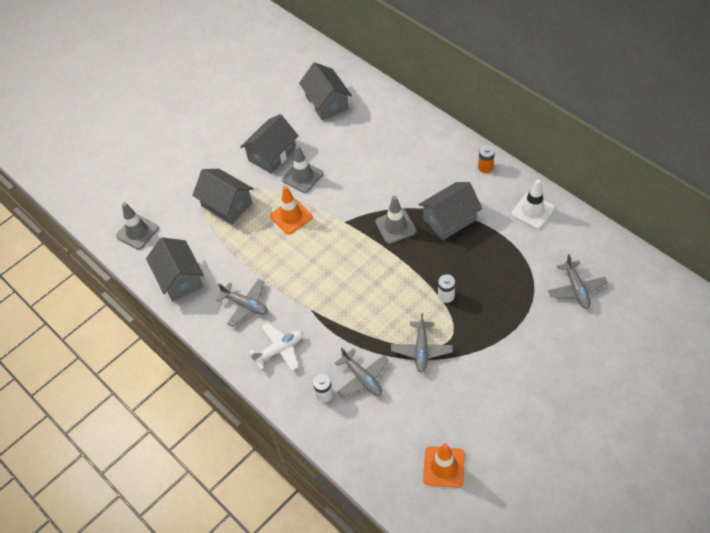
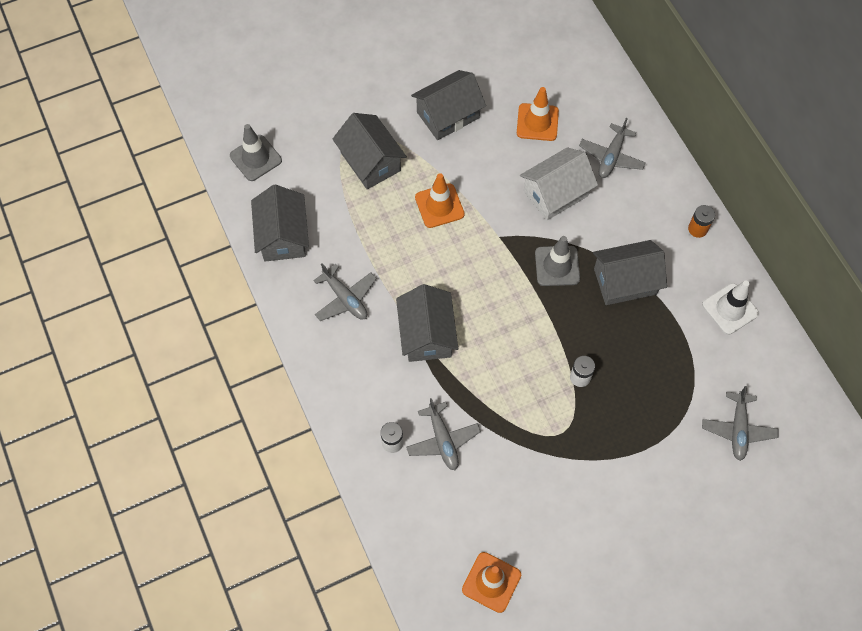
camera: 15 degrees right, 10 degrees up
white plane [249,323,303,371] -> none
grey traffic cone [282,145,323,193] -> none
grey house [299,62,352,121] -> grey house moved to [396,284,458,362]
grey plane [391,313,453,373] -> grey plane moved to [579,118,646,178]
none -> orange traffic cone [517,87,559,141]
none -> white house [520,147,598,221]

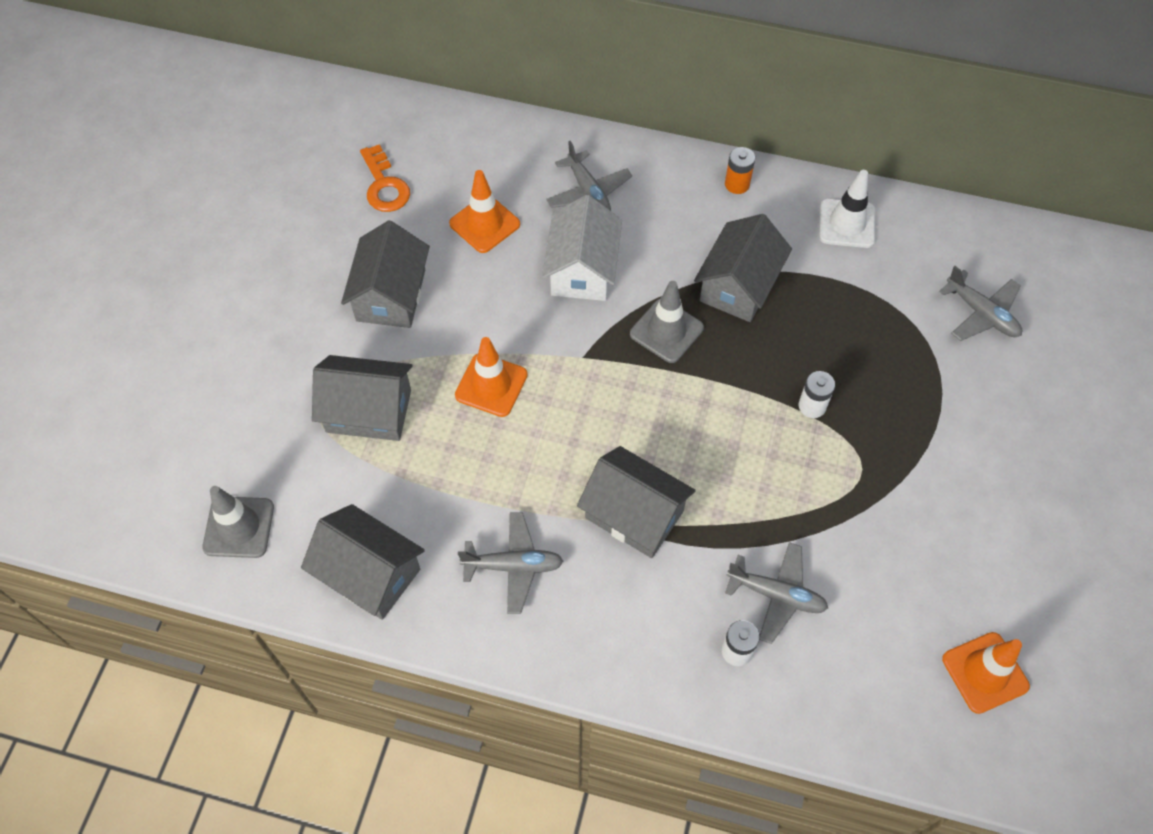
camera: 50 degrees left, 5 degrees down
none -> orange key [360,144,410,212]

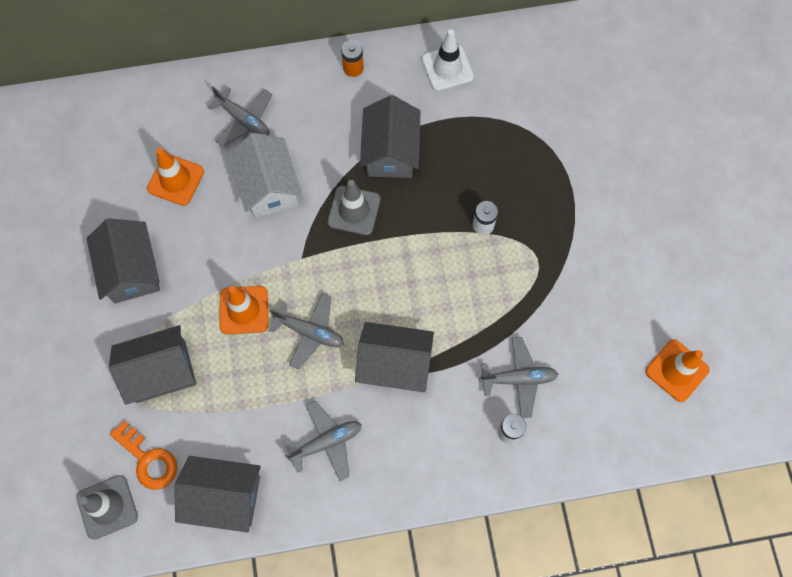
camera: 25 degrees left, 10 degrees up
orange key [360,144,410,212] -> orange key moved to [110,421,177,490]
grey plane [939,266,1022,341] -> grey plane moved to [269,293,344,369]

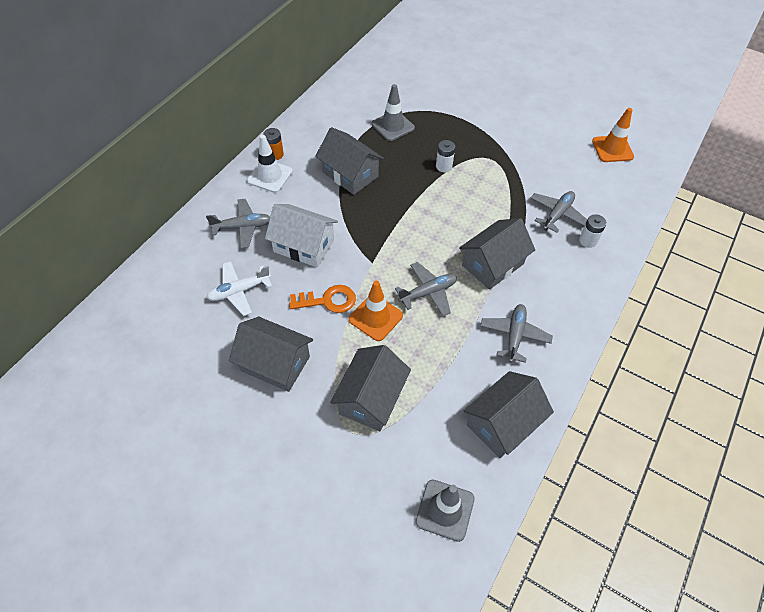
camera: 50 degrees left, 15 degrees down
orange key [110,421,177,490] -> orange key moved to [289,285,356,313]
orange traffic cone [147,148,204,206] -> white plane [206,261,272,316]
grey traffic cone [327,180,381,235] -> grey traffic cone moved to [372,84,415,141]
white traffic cone [422,29,474,91] -> white traffic cone moved to [247,135,293,193]

